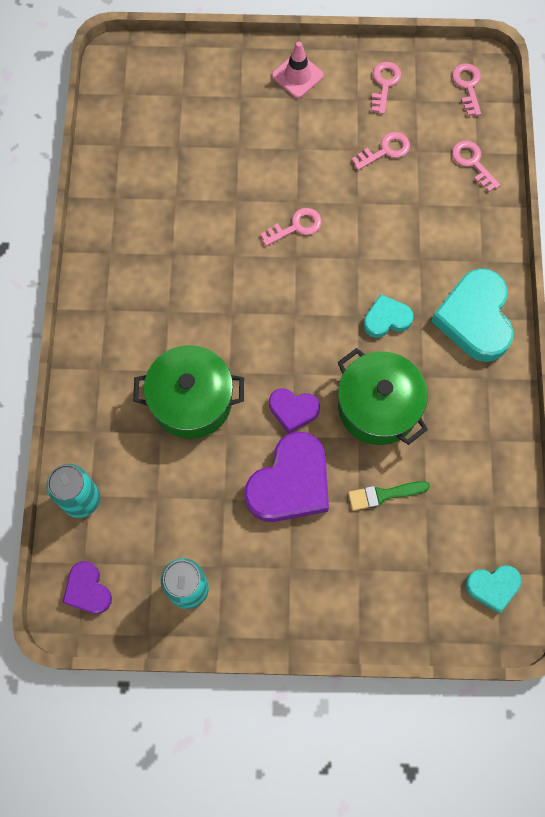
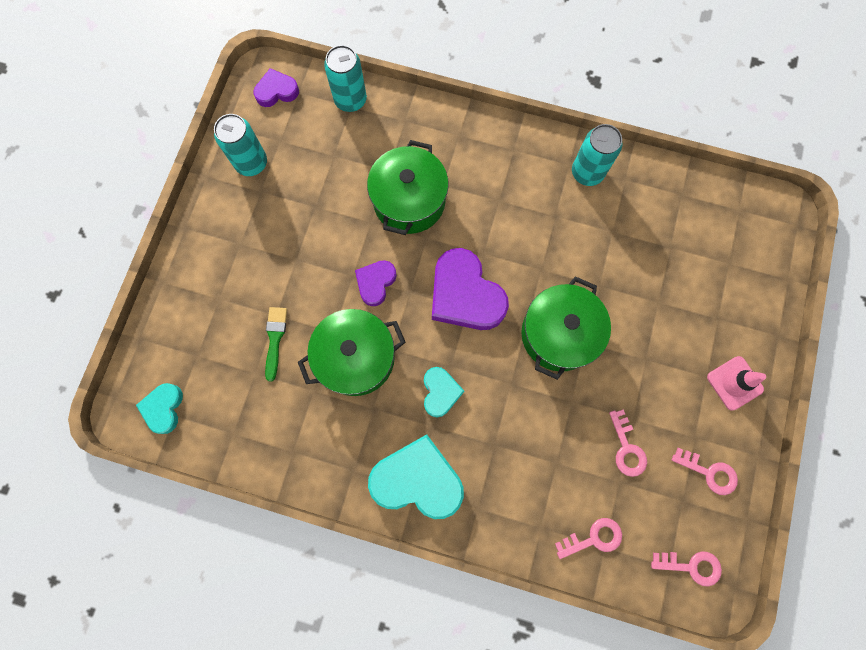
camera: 105 degrees right, 5 degrees up
purple heart [244,432,329,522] -> purple heart moved to [432,248,509,330]
pink key [260,208,322,246] -> green pot [521,276,611,380]
none -> turquoise can [572,124,622,186]

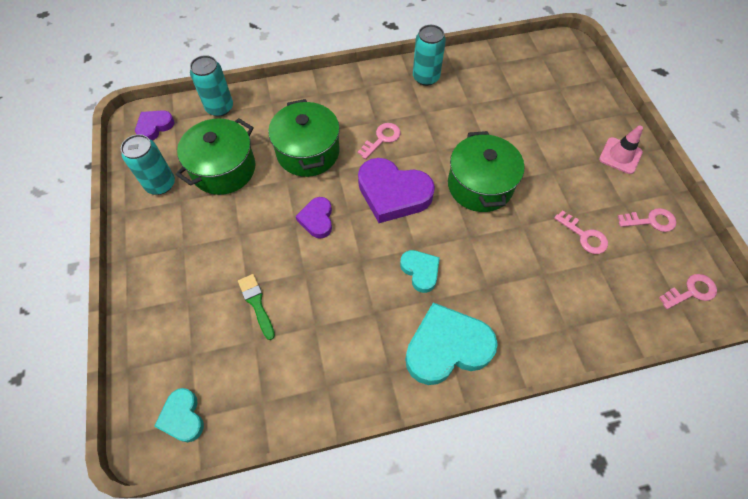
camera: 30 degrees left, 15 degrees down
green pot [298,309,406,396] -> green pot moved to [176,118,256,195]
pink key [555,518,622,559] -> pink key moved to [358,123,401,159]

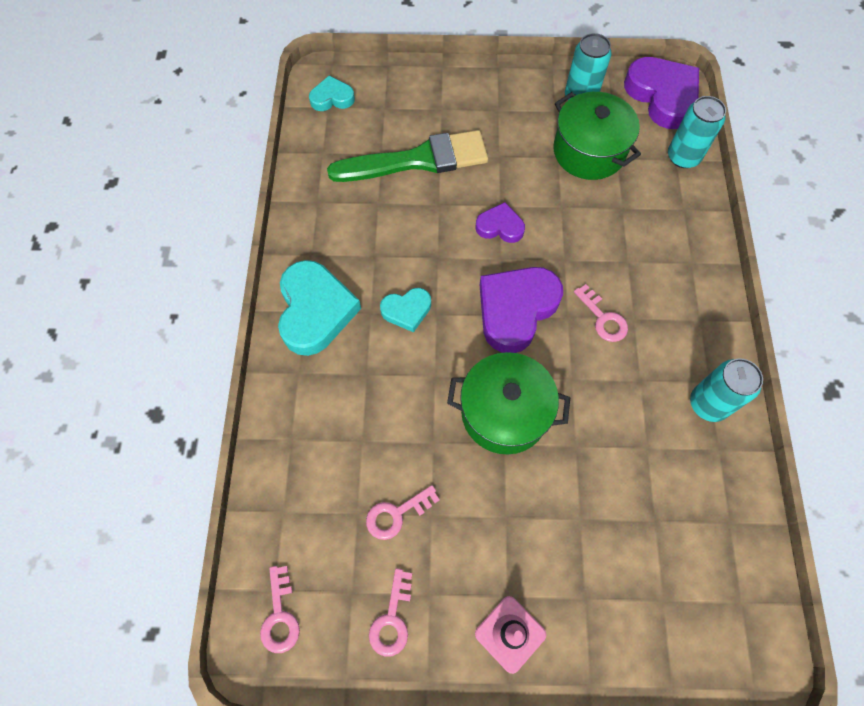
camera: 105 degrees right, 5 degrees up
purple heart [135,110,174,141] -> purple heart [624,57,699,129], size x1.85
green brush [238,274,275,340] -> green brush [327,130,488,182], size x2.20
green pot [268,99,340,177] -> none

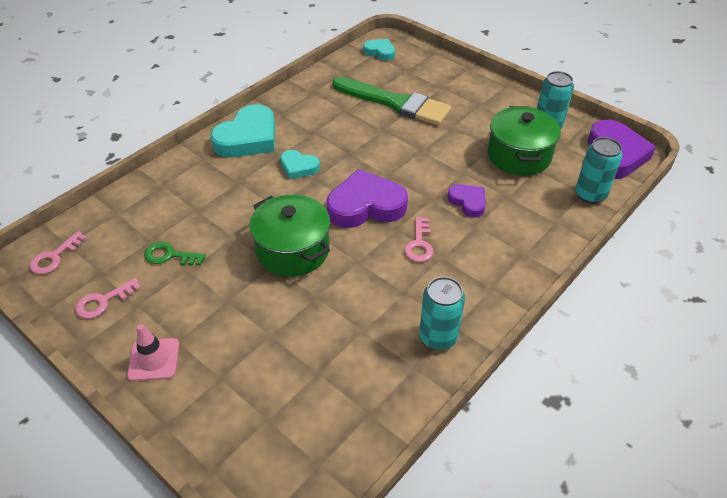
camera: 40 degrees right, 20 degrees down
pink key [366,485,440,540] -> green key [144,242,206,265]
purple heart [476,202,525,243] -> purple heart moved to [448,184,486,218]

